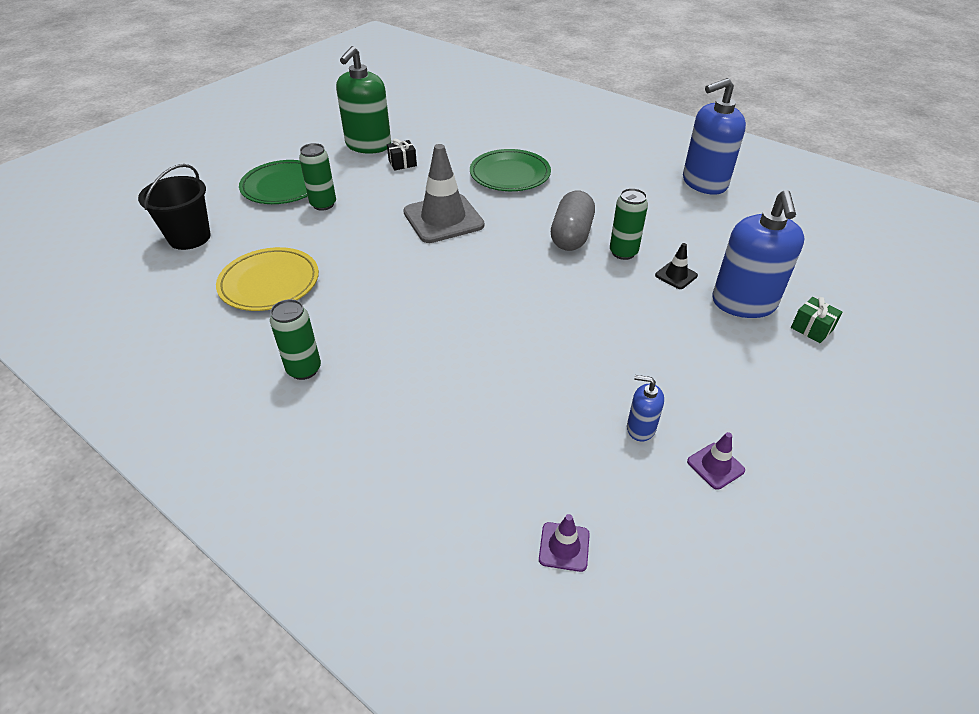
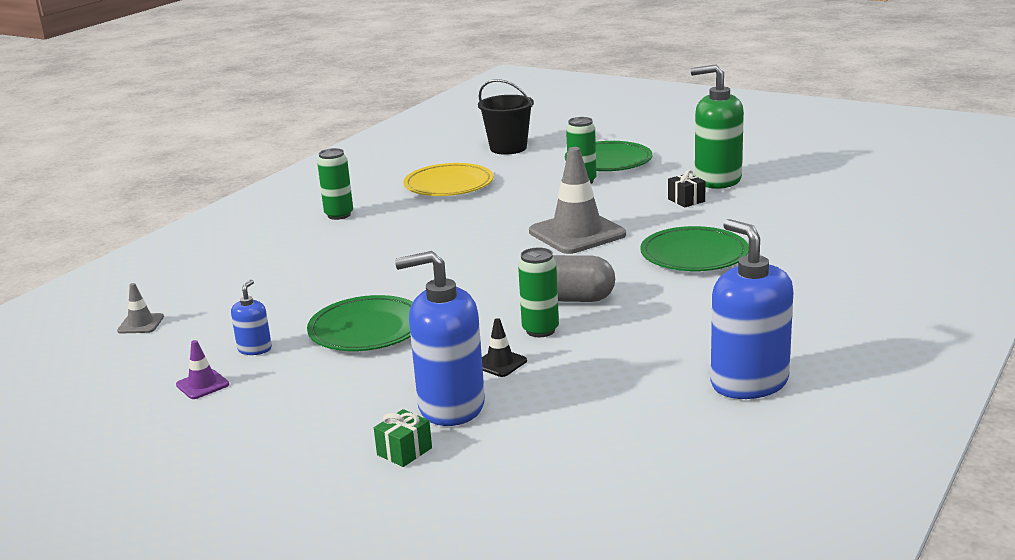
camera: 85 degrees right, 20 degrees down
purple traffic cone [539,514,590,572] -> grey traffic cone [117,283,164,334]
none -> green plate [307,295,413,351]

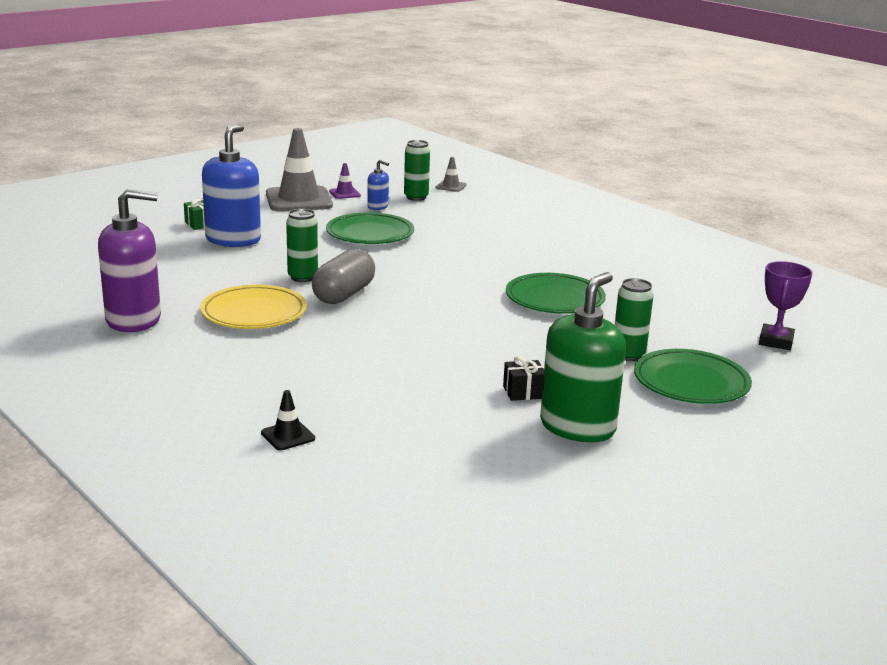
camera: 105 degrees right, 0 degrees up
green can [317,148,353,220] -> green can moved to [404,140,430,201]
yellow plate [403,163,493,196] -> yellow plate moved to [200,285,307,329]
black bucket [478,79,534,155] -> purple trophy [759,261,813,350]
black traffic cone [482,318,527,377] -> black traffic cone moved to [261,390,315,450]
grey traffic cone [529,147,626,254] -> grey traffic cone moved to [266,128,333,211]
green plate [640,226,749,271] -> green plate moved to [506,273,606,314]
blue soap dispenser [711,219,793,399] -> purple soap dispenser [98,189,161,332]

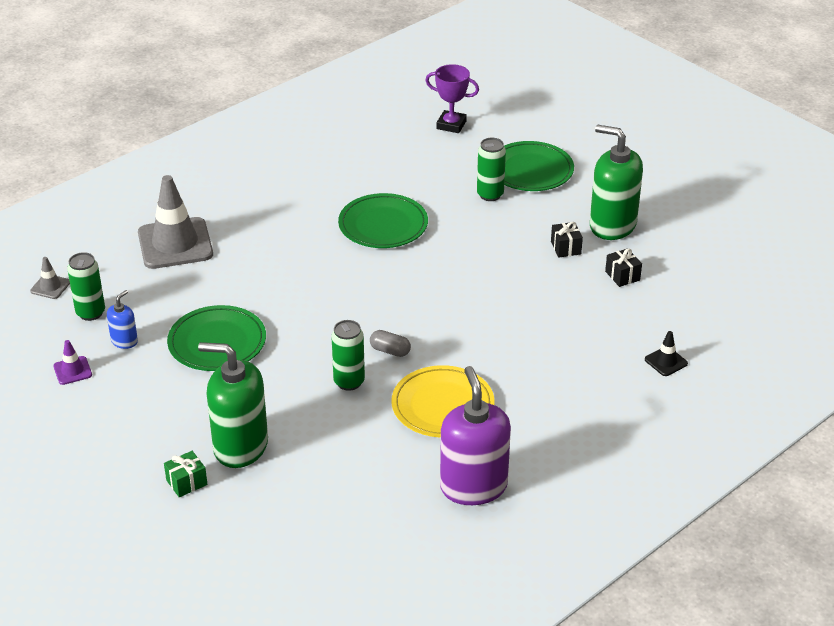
camera: 90 degrees left, 15 degrees up
blue soap dispenser [202,124,261,247] -> green soap dispenser [198,342,268,468]
grey traffic cone [266,128,333,211] -> grey traffic cone moved to [138,175,213,269]
grey capsule [312,249,375,304] -> grey capsule [370,330,411,357], size x0.52
none -> black gift [605,248,642,287]

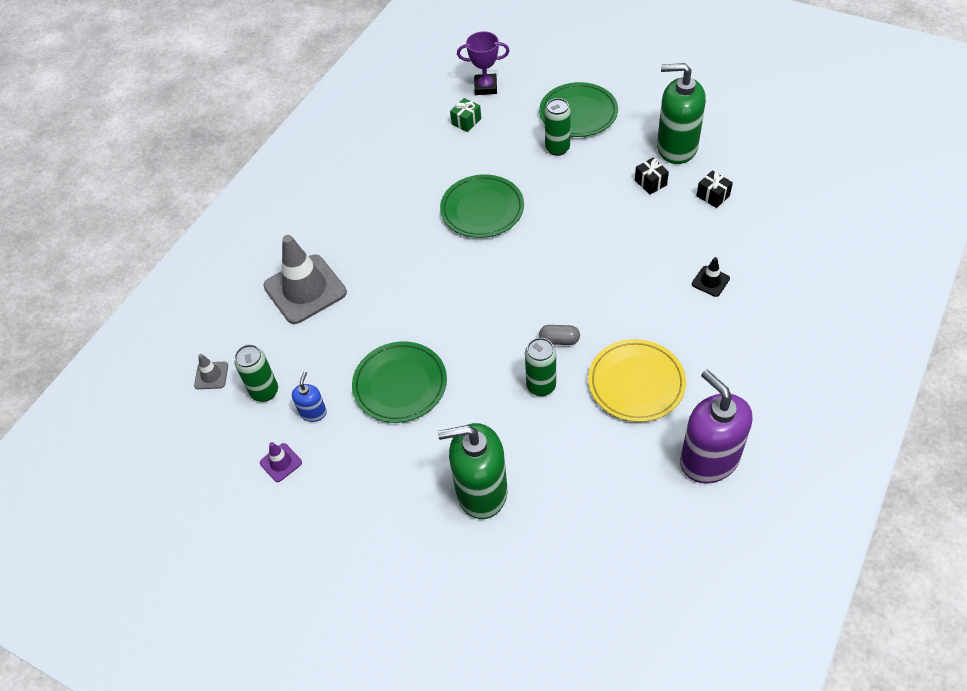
camera: 15 degrees left, 15 degrees up
green gift [164,451,207,497] -> green gift moved to [450,98,481,132]
black traffic cone [645,331,688,376] -> black traffic cone moved to [692,257,730,297]

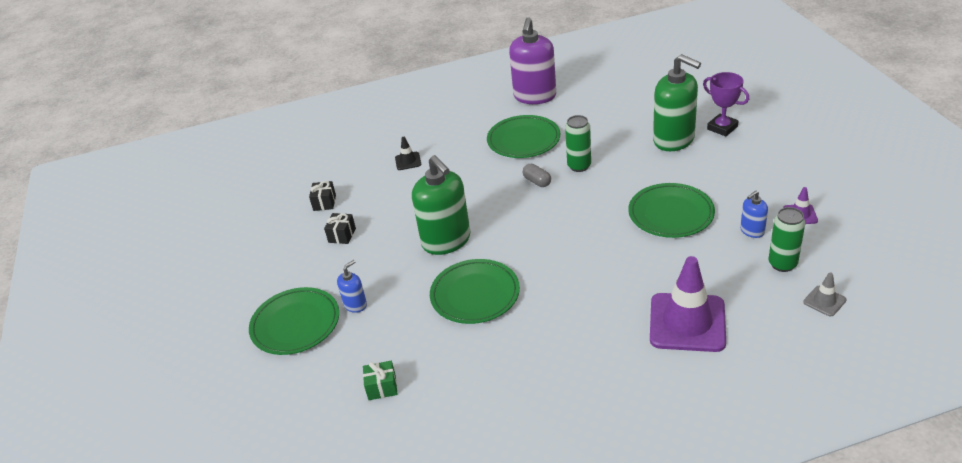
camera: 135 degrees left, 15 degrees down
grey traffic cone [263,235,347,324] -> purple traffic cone [650,256,726,352]
purple trophy [457,31,510,95] -> purple trophy moved to [703,72,749,136]
green can [545,98,571,156] -> blue soap dispenser [337,260,367,313]
yellow plate [588,339,686,422] -> green plate [487,115,560,158]
green soap dispenser [657,63,706,164] -> green soap dispenser moved to [412,155,470,255]

